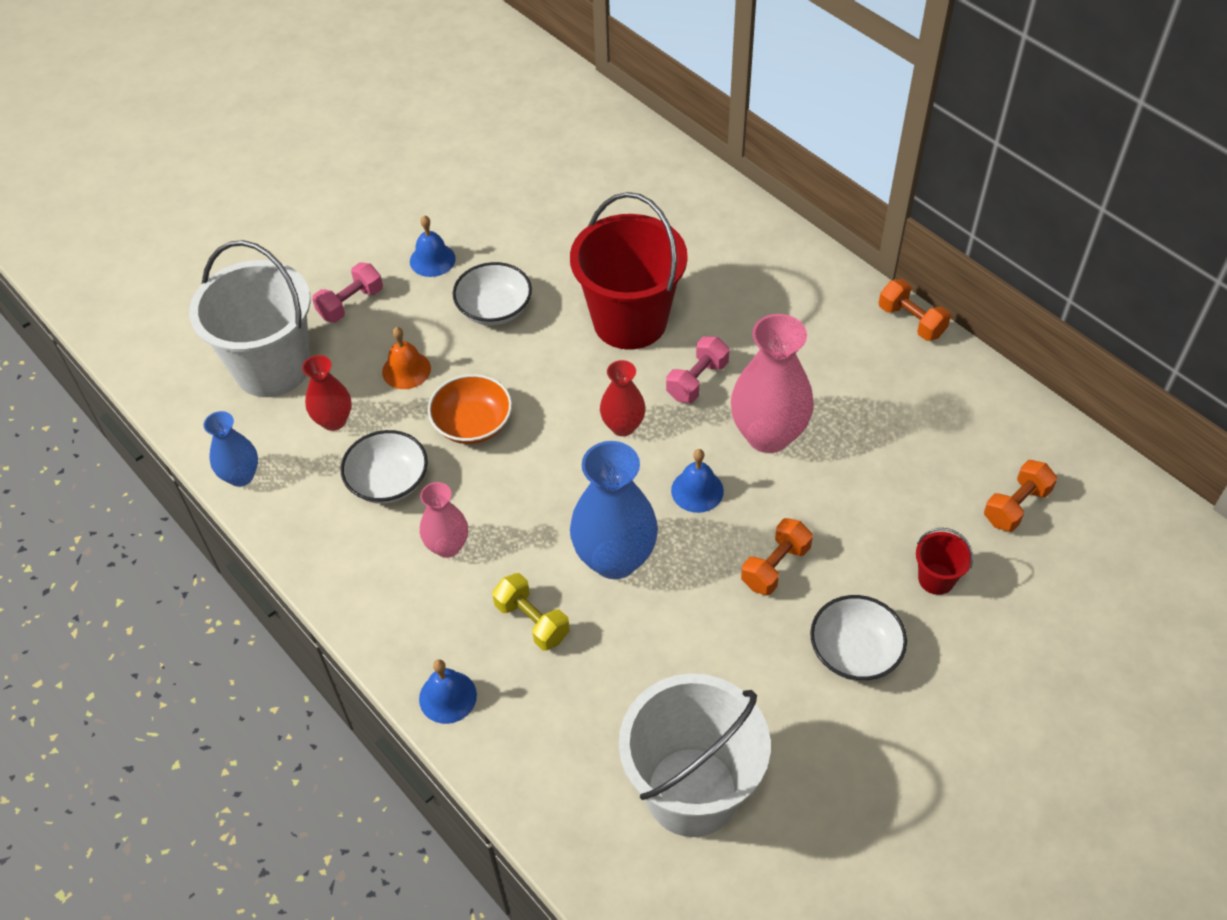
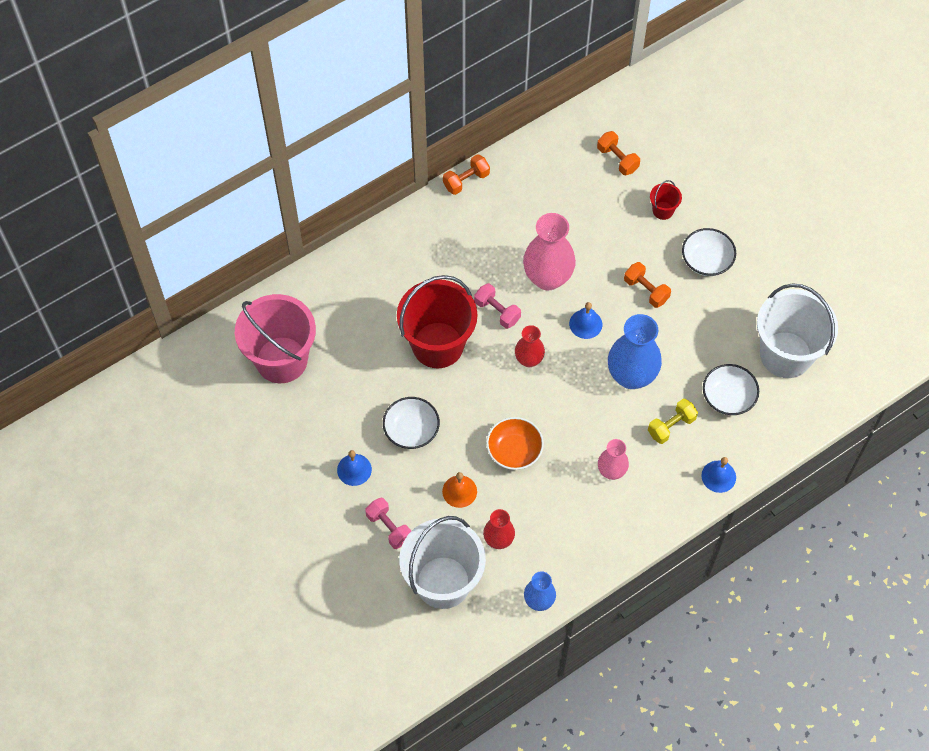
camera: 85 degrees left, 10 degrees up
white bowl [341,430,428,504] -> white bowl moved to [703,364,759,415]
none -> pink bucket [235,294,316,383]

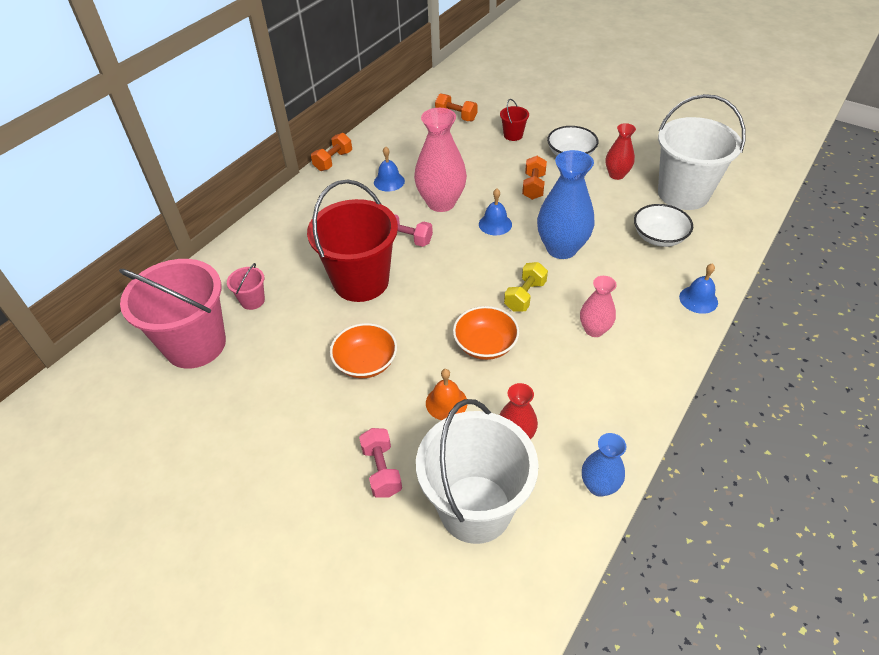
camera: 20 degrees left, 15 degrees down
blue bell [337,450,372,486] -> blue bell moved to [374,146,405,191]
pink dumbbell [365,498,411,549] -> pink dumbbell turned 45 degrees clockwise [359,428,402,497]
white bowl [383,397,440,449] -> orange bowl [330,323,397,378]
red vase [515,325,545,367] -> red vase moved to [606,123,636,180]
orange dumbbell [624,262,671,308] -> orange dumbbell turned 75 degrees clockwise [522,156,547,200]
yellow dumbbell [648,399,698,444] -> yellow dumbbell moved to [504,262,548,312]
none -> pink bucket [227,263,265,310]

